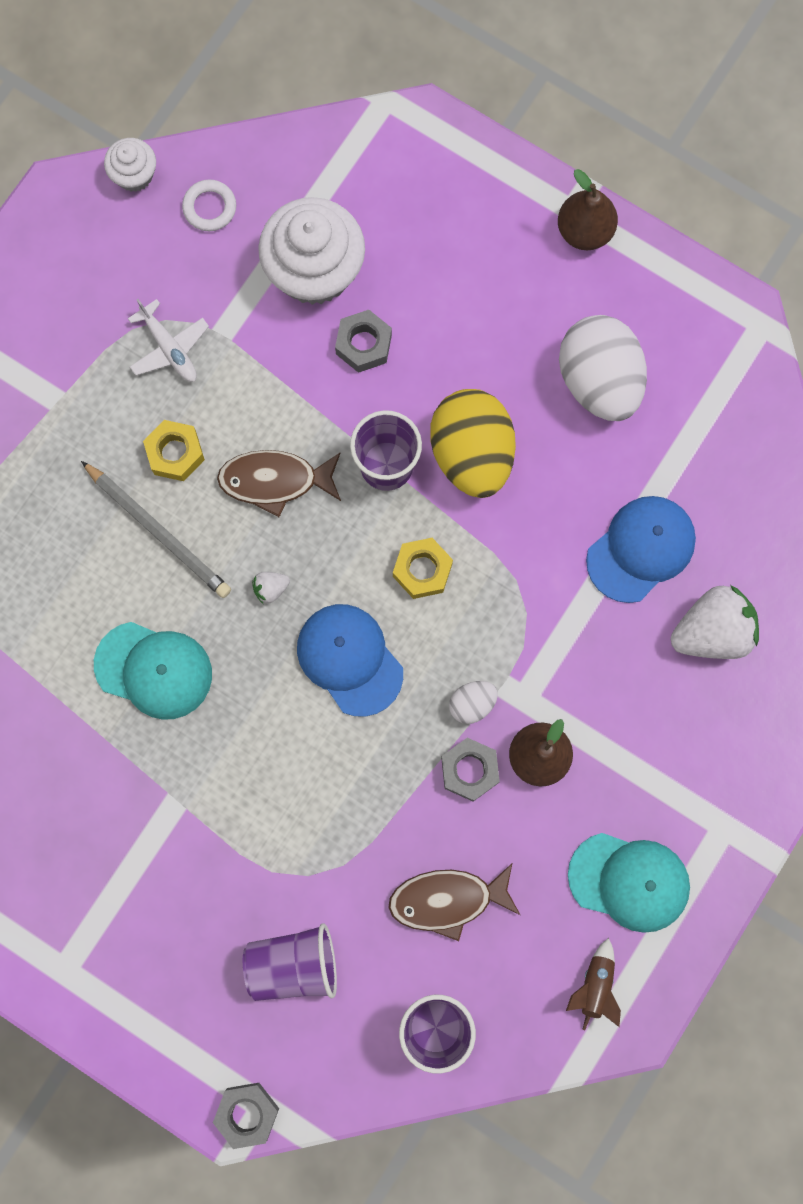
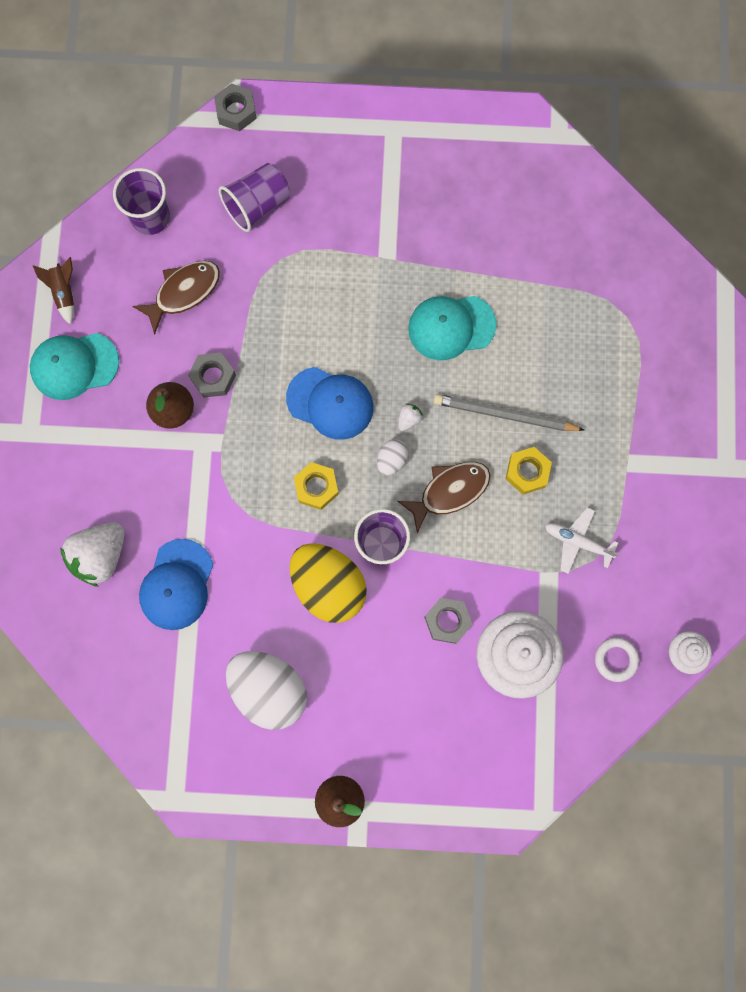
camera: 150 degrees right, 0 degrees up
white egg [449,681,498,724] -> white egg moved to [377,439,408,476]

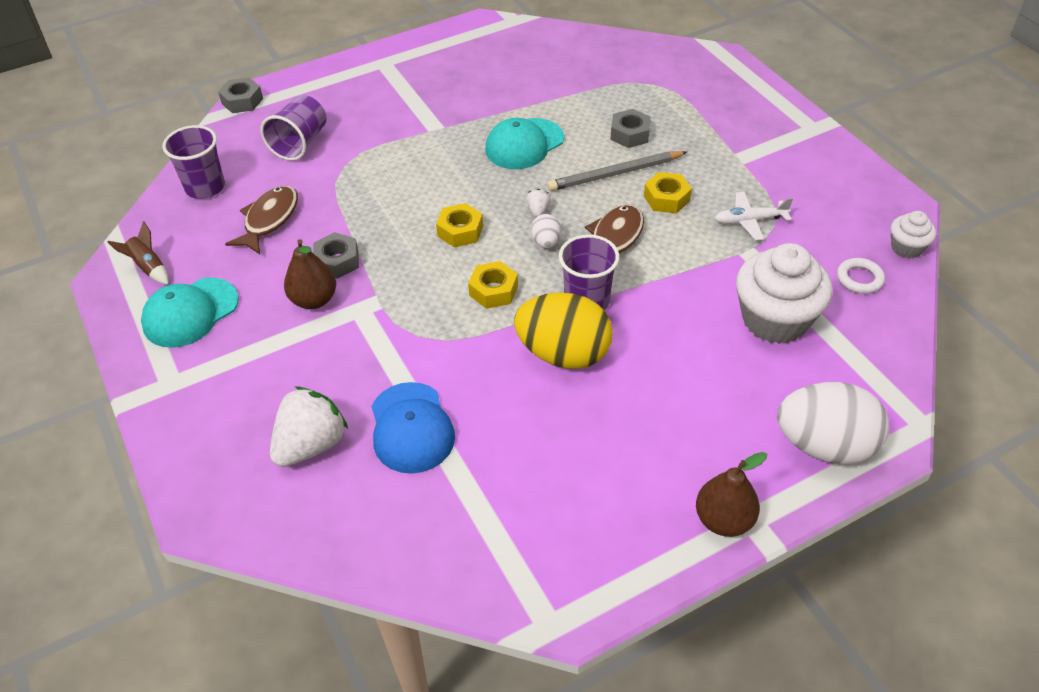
camera: 30 degrees left, 30 degrees down
white strawberry [60,522,125,587] -> white strawberry turned 150 degrees counterclockwise [270,386,348,467]
white egg [226,651,307,730] -> white egg moved to [777,382,889,464]
blue cap [286,367,373,440] -> yellow nut [436,203,483,247]
grey nut [424,598,473,644] -> grey nut moved to [610,109,651,148]

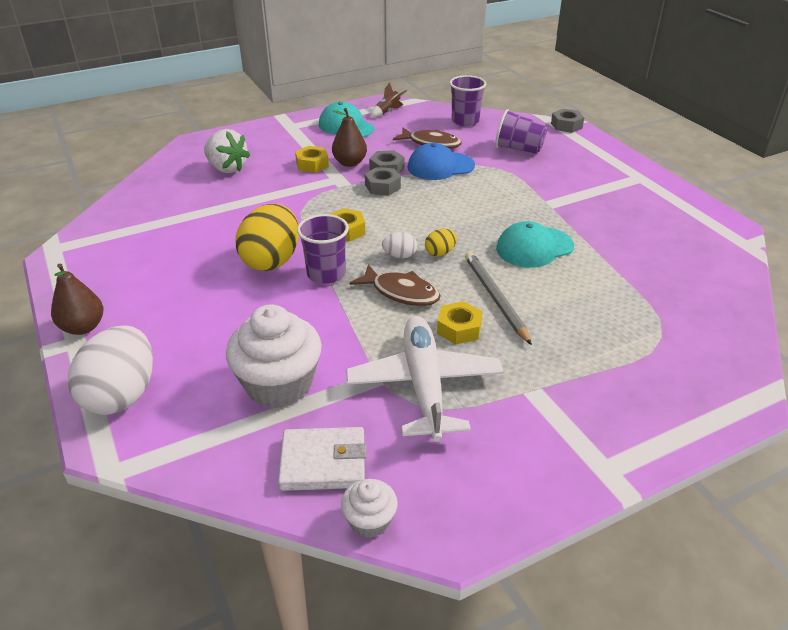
camera: 90 degrees right, 10 degrees down
blue cap [372,382,455,474] -> blue cap moved to [408,143,475,180]
yellow nut [436,203,483,247] -> yellow nut moved to [295,146,329,173]
turquoise cap [485,118,564,169] -> turquoise cap turned 75 degrees counterclockwise [496,221,574,268]
white strawberry [526,189,551,217] -> yellow egg [425,229,457,256]
grey nut [610,109,651,148] -> grey nut moved to [365,167,401,196]
white plane [714,192,793,241] -> white plane [346,316,503,442], size x2.01
white ring [837,258,885,294] -> white wallet [278,427,367,491]

